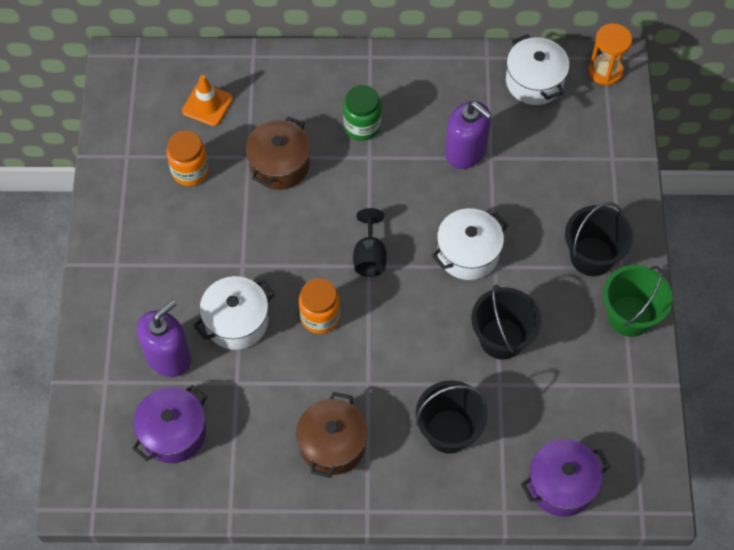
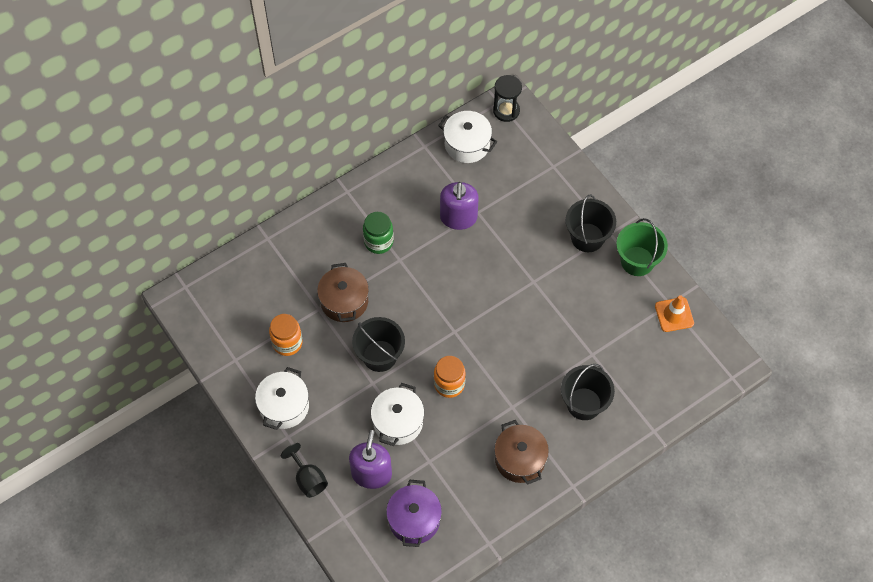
camera: 35 degrees left, 0 degrees up
orange traffic cone [182,75,233,126] -> orange traffic cone moved to [655,295,694,332]
black goblet [353,208,387,277] -> black goblet moved to [281,443,328,498]
white pot [431,208,509,280] -> white pot moved to [255,367,309,430]
purple soap dispenser [445,101,492,169] -> purple soap dispenser turned 90 degrees clockwise [440,182,479,230]
black bucket [471,285,541,359] -> black bucket moved to [352,317,405,372]
purple pot [521,439,610,517] -> none
orange hourglass [588,23,632,85] -> black hourglass [493,75,522,122]

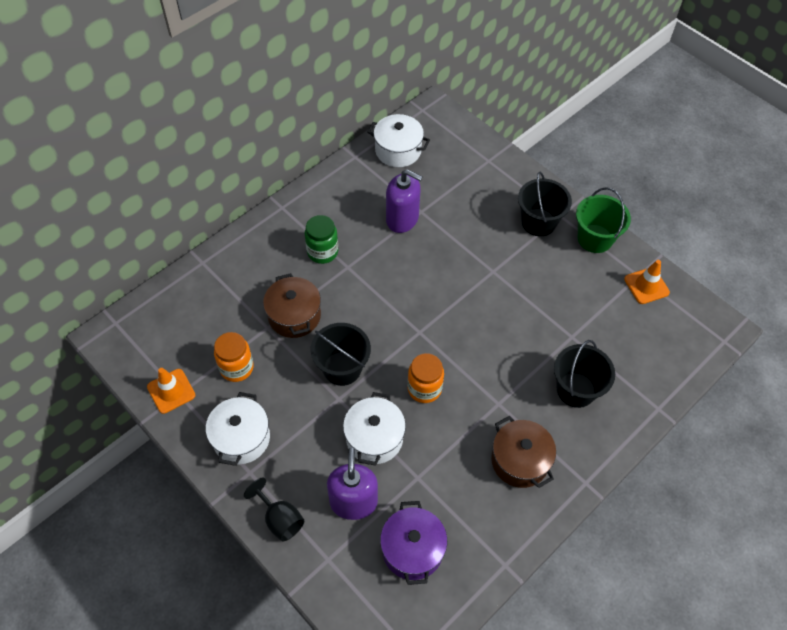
camera: 10 degrees left, 5 degrees down
purple soap dispenser [440,182,479,230] -> purple soap dispenser turned 60 degrees counterclockwise [386,169,423,233]
black hourglass [493,75,522,122] -> none
none -> orange traffic cone [147,368,195,414]

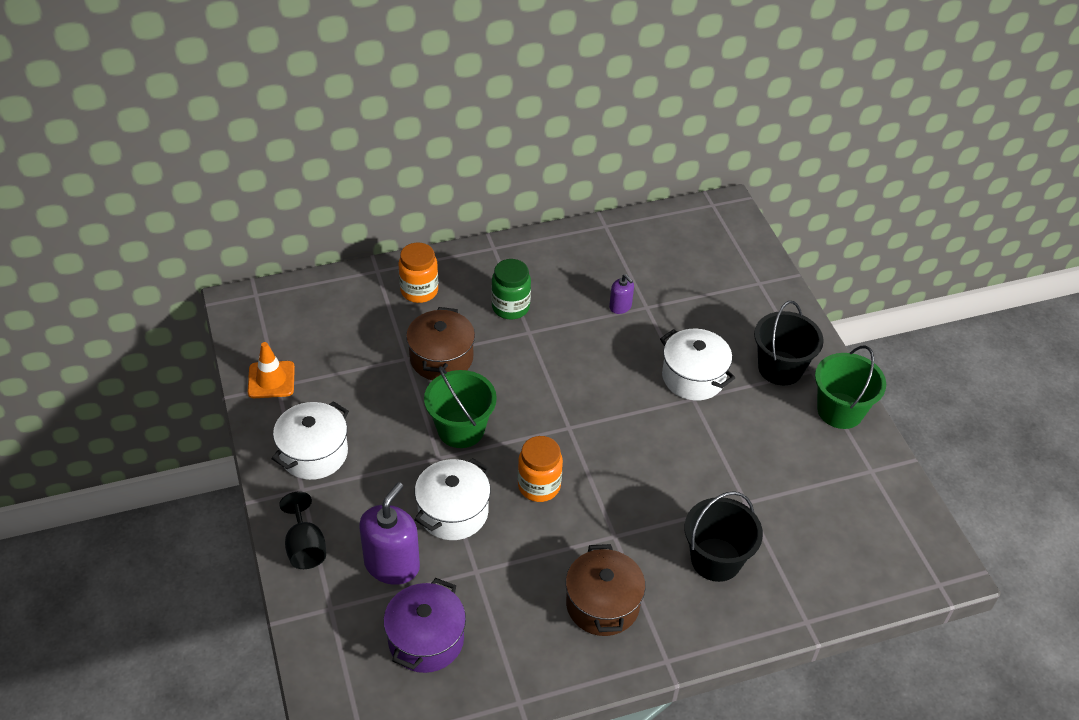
camera: 25 degrees right, 10 degrees down
orange jar [214,332,254,382] -> orange jar moved to [399,242,438,303]
black bucket [311,323,371,386] -> green bucket [424,366,497,448]
white pot [367,114,430,167] -> white pot moved to [660,329,735,400]
purple soap dispenser [386,169,423,233] -> purple soap dispenser [609,274,634,314], size x0.50
orange traffic cone [624,260,670,304] -> none

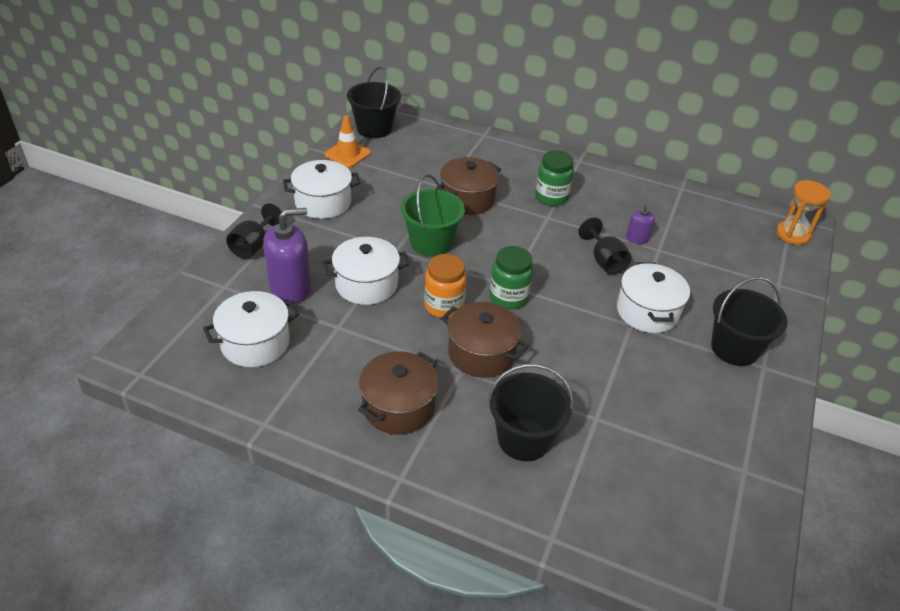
camera: 40 degrees right, 5 degrees down
purple pot [383,578,466,673] -> white pot [203,291,299,367]
orange jar [399,242,438,303] -> none
green bucket [815,345,886,429] -> none
none -> black bucket [347,67,401,138]
none -> brown pot [441,302,529,378]
none -> green jar [490,246,533,309]
none -> black goblet [578,217,631,274]
none -> orange hourglass [776,180,831,245]

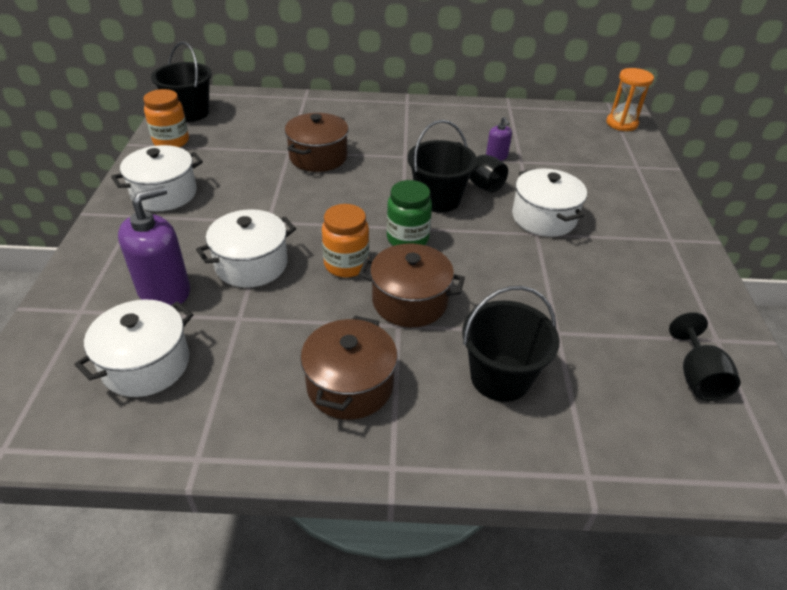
camera: 20 degrees left, 0 degrees up
black goblet [226,203,282,259] -> black goblet moved to [669,312,740,401]
orange traffic cone [324,115,371,167] -> orange jar [143,89,189,147]
green bucket [401,174,465,257] -> none
green jar [535,150,574,206] -> none
black bucket [711,277,787,366] -> black bucket moved to [407,120,477,213]

